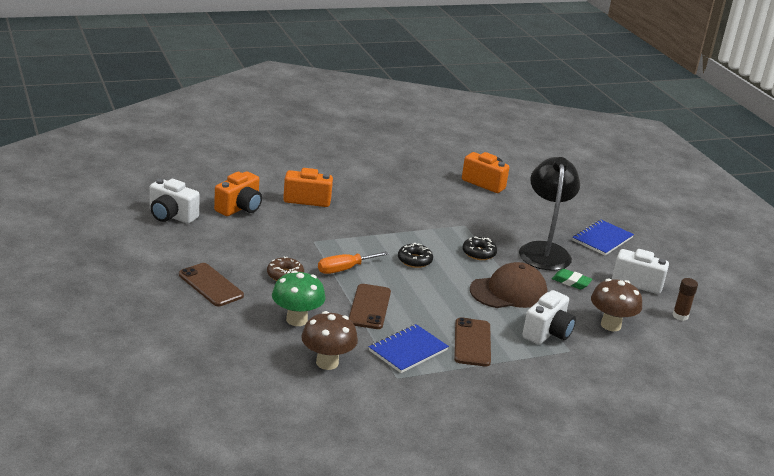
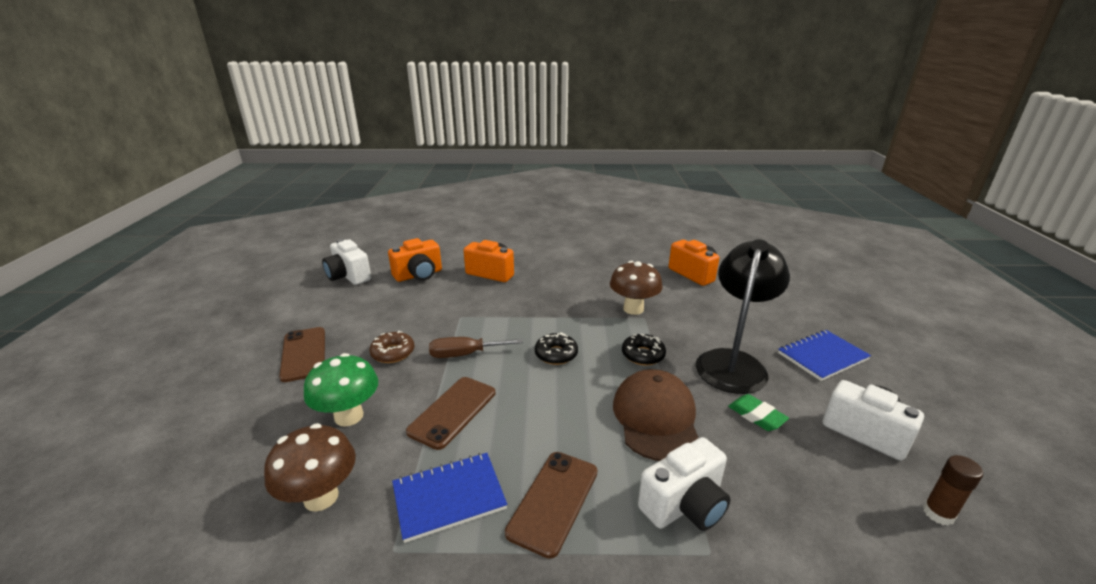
camera: 25 degrees right, 0 degrees up
orange screwdriver [318,251,389,274] -> brown screwdriver [429,337,523,358]
brown cap [470,262,547,308] -> brown cap turned 90 degrees counterclockwise [613,369,698,461]
brown mushroom [591,279,642,331] -> brown mushroom moved to [610,261,663,315]

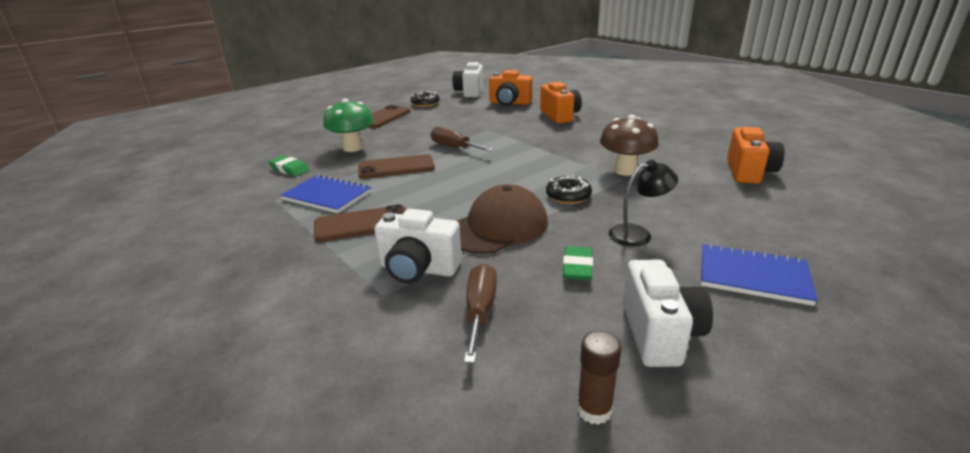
camera: 50 degrees right, 0 degrees up
brown mushroom [264,423,356,512] -> green eraser [268,156,309,176]
brown donut [369,331,414,363] -> none
black donut [535,332,578,365] -> black donut moved to [410,91,440,107]
black lamp [696,239,790,394] -> black lamp [609,160,678,246], size x0.52
none -> brown screwdriver [464,263,497,363]

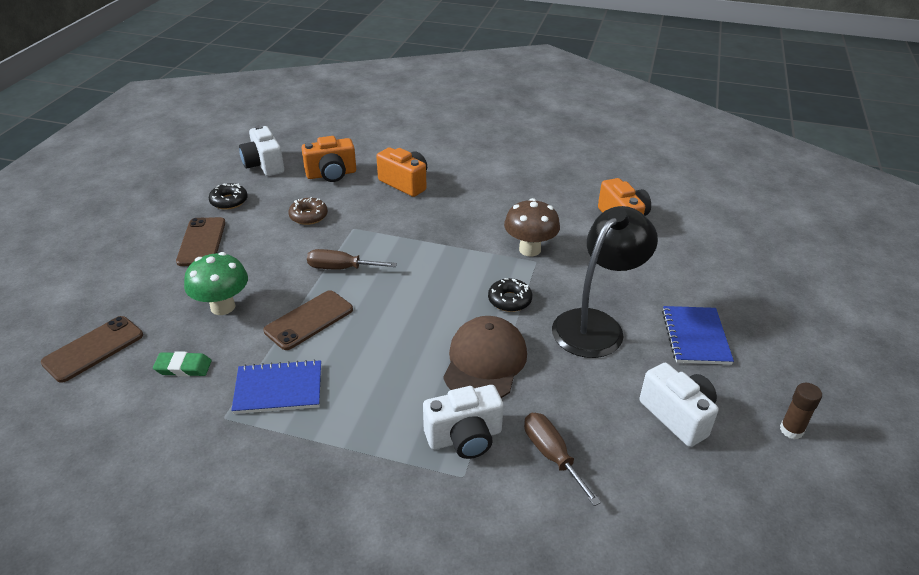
camera: 35 degrees left, 10 degrees up
brown phone [314,204,406,242] -> brown phone moved to [41,316,143,383]
green eraser [563,246,593,280] -> none
brown glue stick [577,331,621,425] -> brown glue stick moved to [780,383,822,439]
black lamp [609,160,678,246] -> black lamp [552,206,658,358], size x1.94
blue notebook [701,244,818,306] -> blue notebook turned 75 degrees counterclockwise [662,306,734,365]
none -> brown donut [288,197,328,225]

